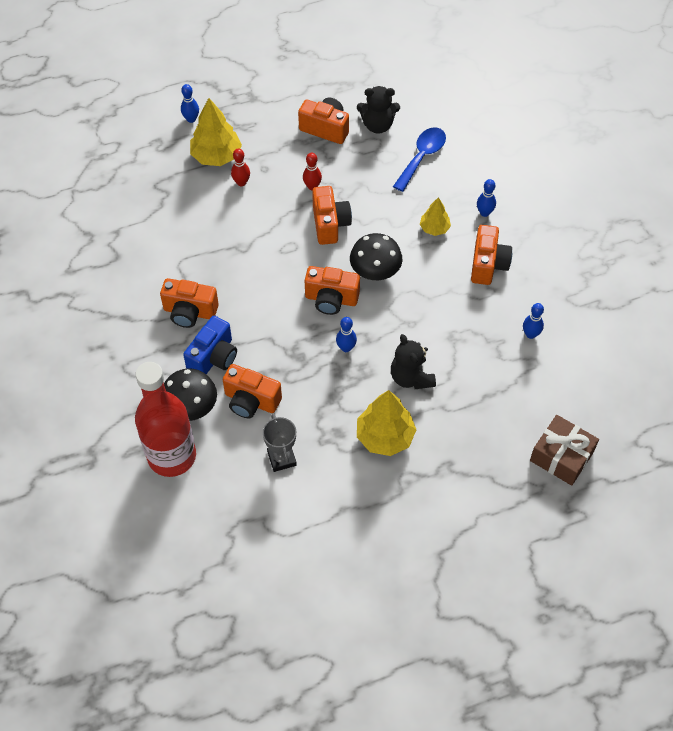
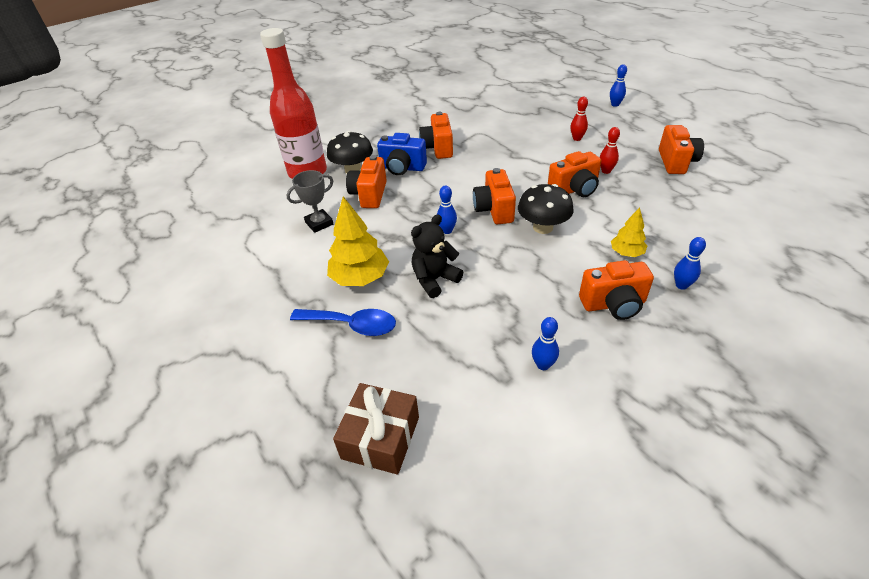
camera: 75 degrees right, 15 degrees down
yellow tree [190,98,242,166] -> none
black teddy bear [357,86,400,134] -> none
blue spoon [393,127,446,192] -> blue spoon moved to [290,309,396,336]

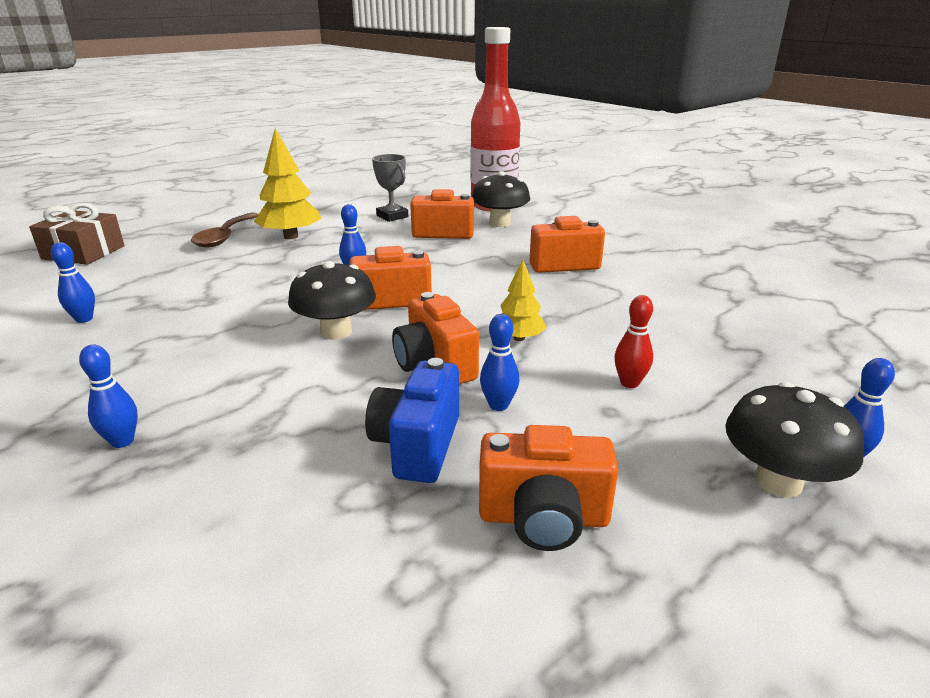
camera: 85 degrees right, 15 degrees down
blue spoon [290,309,396,336] -> brown spoon [191,212,258,248]
blue camera [377,133,427,175] -> blue camera moved to [365,358,459,483]
black teddy bear [411,214,463,298] -> none
orange camera [579,260,654,320] -> none
red bowling pin [599,127,620,174] -> blue bowling pin [480,314,519,411]
yellow tree [611,207,647,257] -> yellow tree moved to [500,260,547,341]
none -> black mushroom [725,382,864,498]

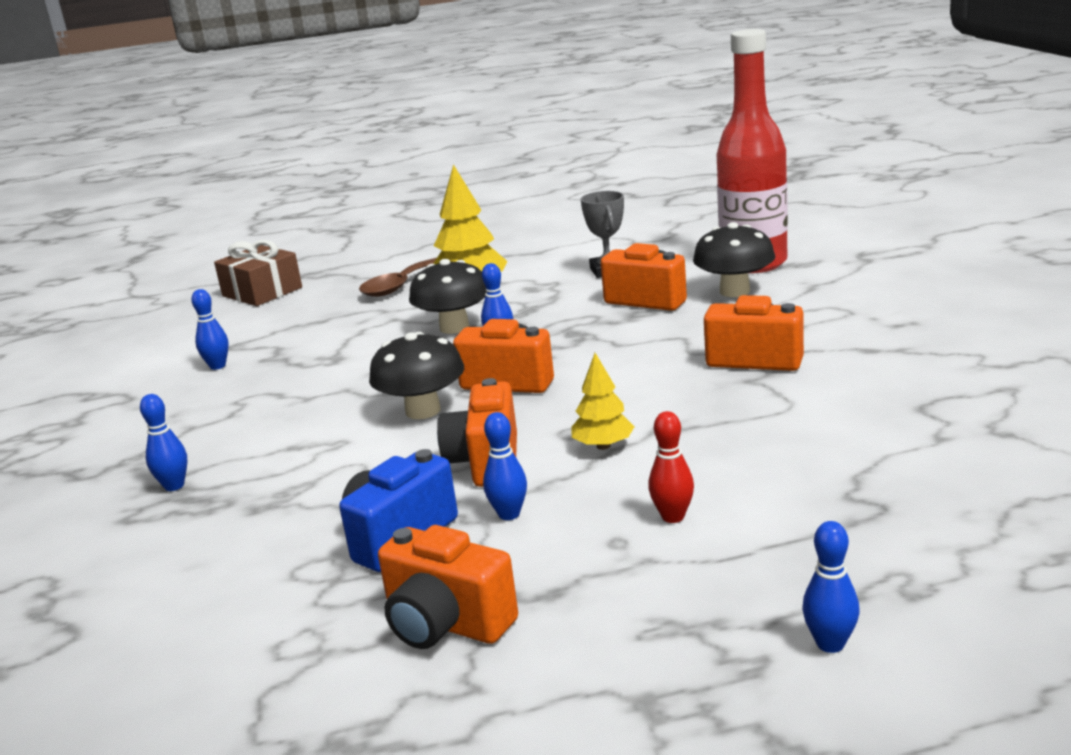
camera: 30 degrees right, 5 degrees down
black mushroom [725,382,864,498] -> black mushroom moved to [409,259,487,334]

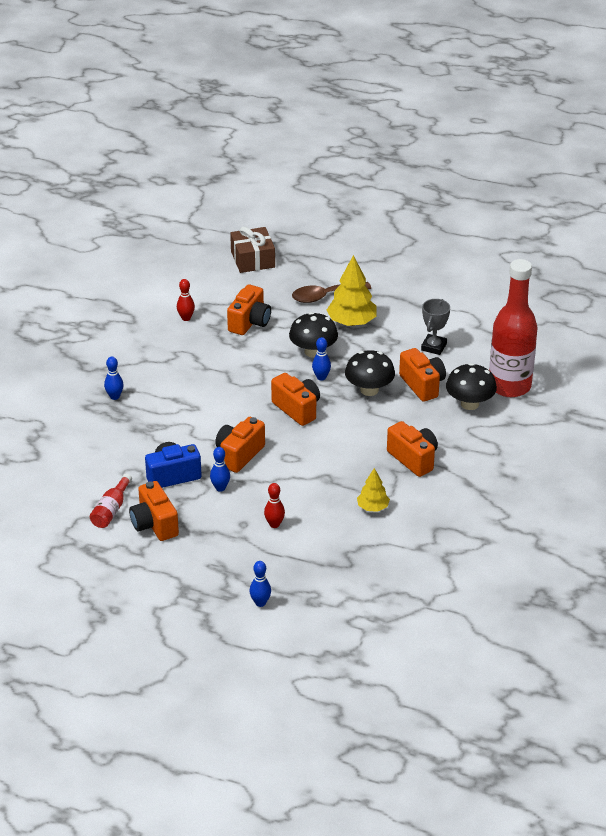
camera: 30 degrees right, 15 degrees up
blue bowling pin [191,289,229,370] -> red bowling pin [177,279,195,321]
black mushroom [369,332,464,419] -> black mushroom moved to [345,350,395,396]
yellow tree [571,353,635,450] -> yellow tree moved to [357,468,390,512]
none -> red bottle [90,473,132,528]
none -> orange camera [227,285,271,335]

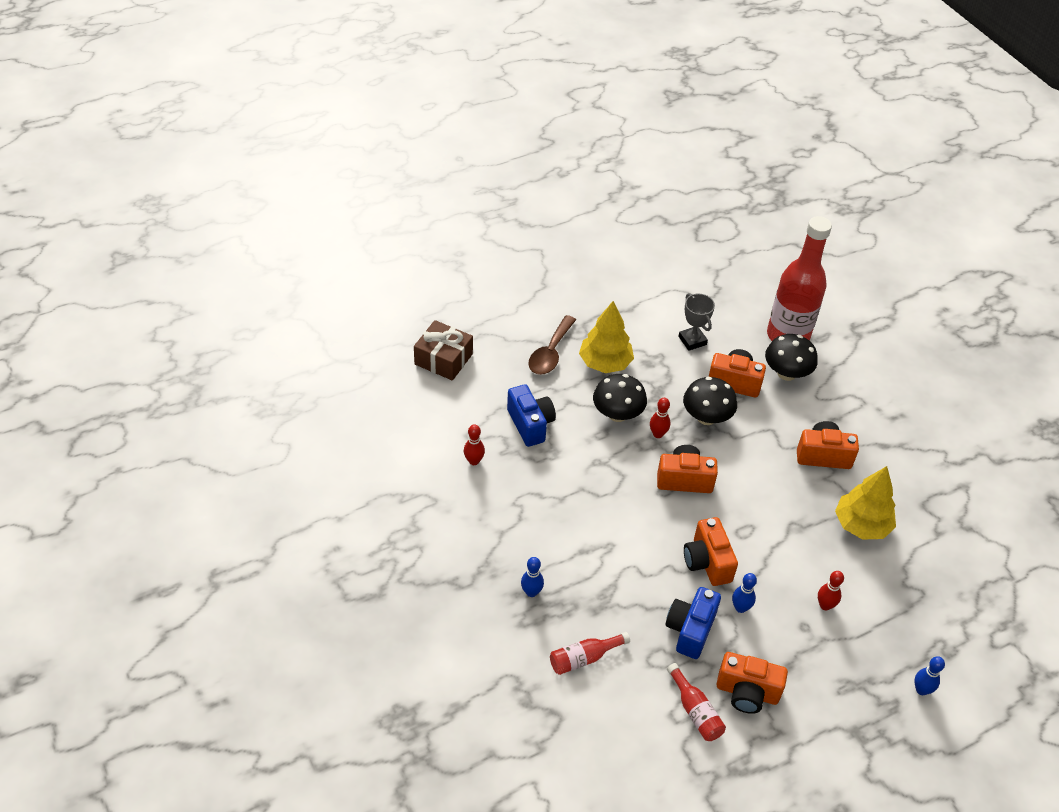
camera: 50 degrees left, 10 degrees up
orange camera [227,285,271,335] -> blue camera [507,384,556,447]
blue bowling pin [312,337,331,381] -> red bowling pin [650,398,670,438]
yellow tree [357,468,390,512] -> yellow tree [835,466,896,540], size x1.73
none -> red bottle [550,632,630,675]

